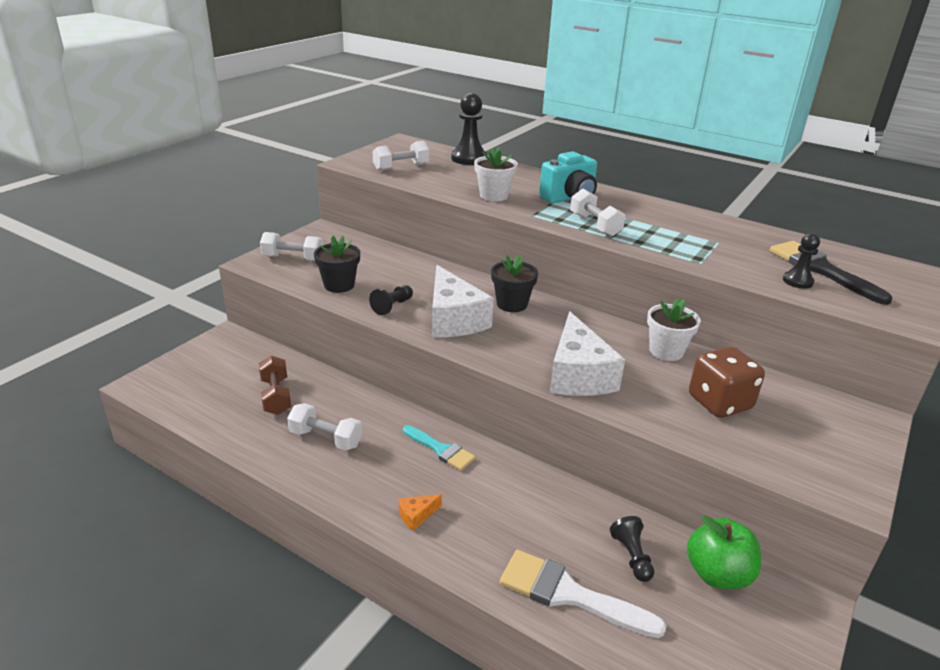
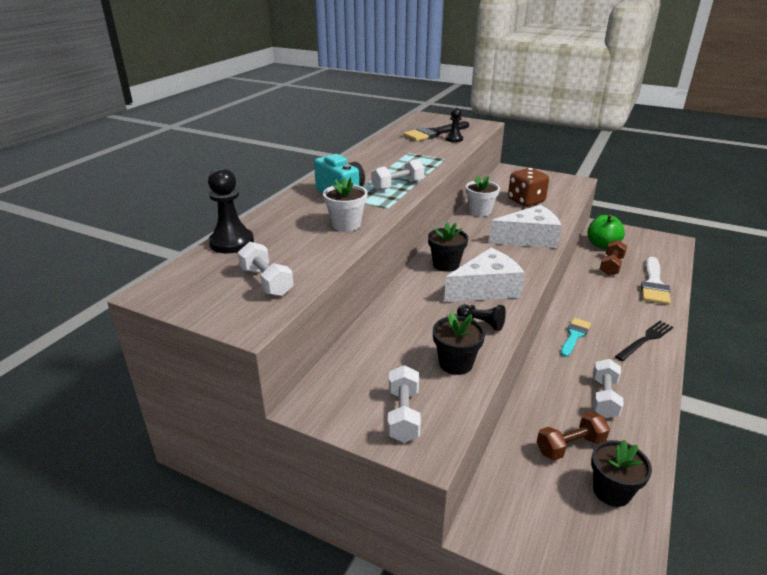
camera: 95 degrees left, 0 degrees up
orange cheese [399,494,442,531] -> black fork [615,321,673,361]
black pawn [610,516,654,582] -> brown dumbbell [600,240,627,276]
none -> black flower pot [591,440,652,507]

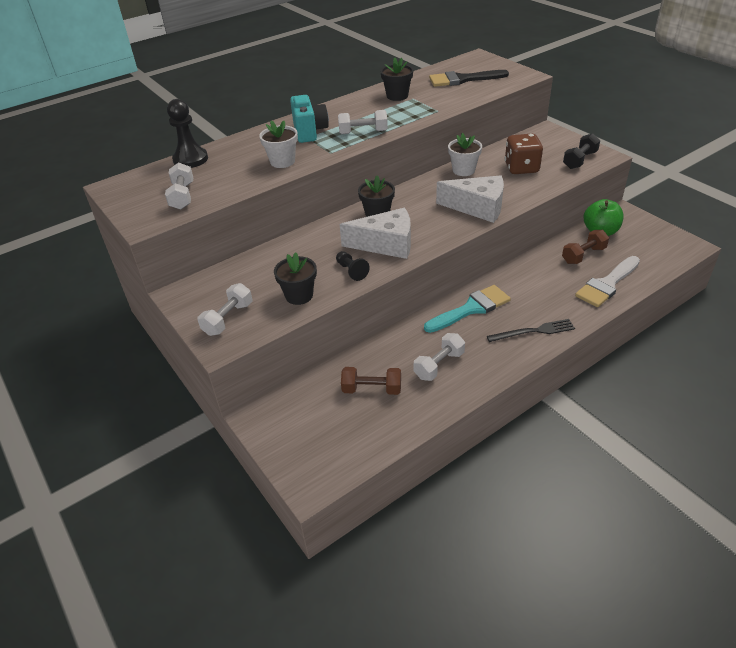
camera: 30 degrees right, 10 degrees up
black pawn [446,108,463,142] -> none
turquoise brush [561,318,591,357] -> turquoise brush [424,285,511,333], size x1.56
black flower pot [591,440,652,507] -> black flower pot moved to [380,57,413,101]
none -> black dumbbell [563,133,600,169]

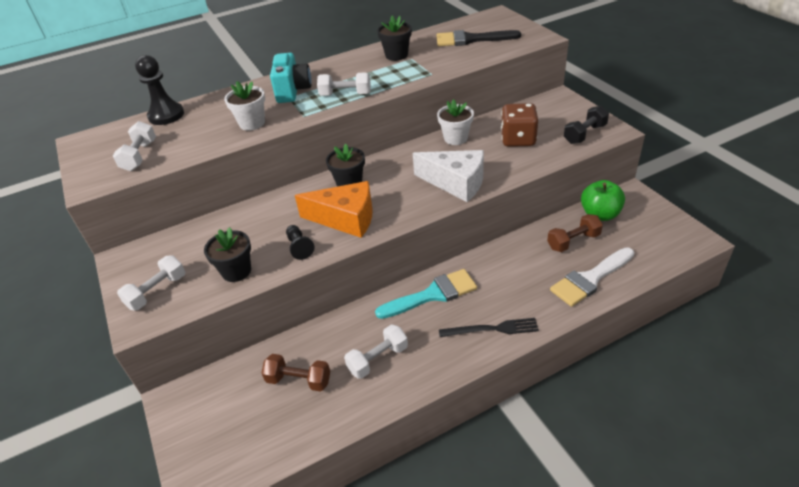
camera: 10 degrees right, 0 degrees up
white cheese [340,208,411,259] -> orange cheese [295,181,373,238]

